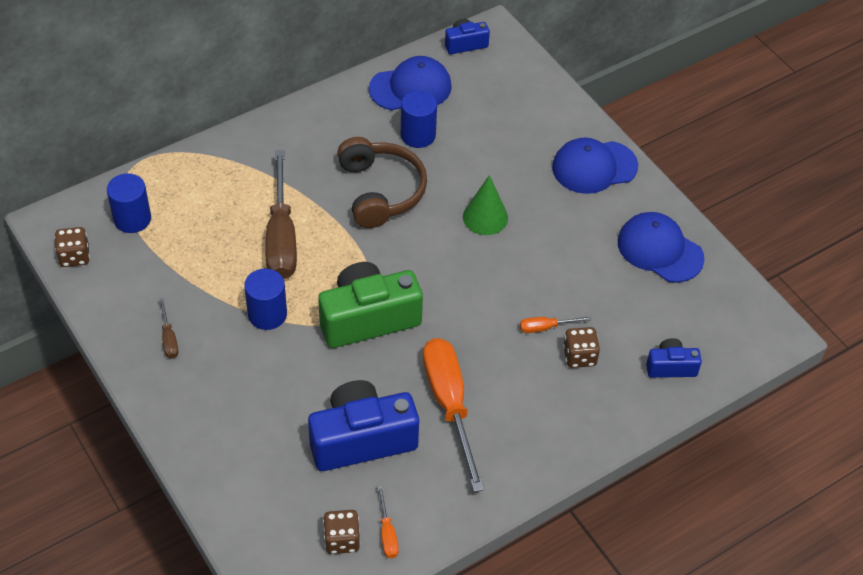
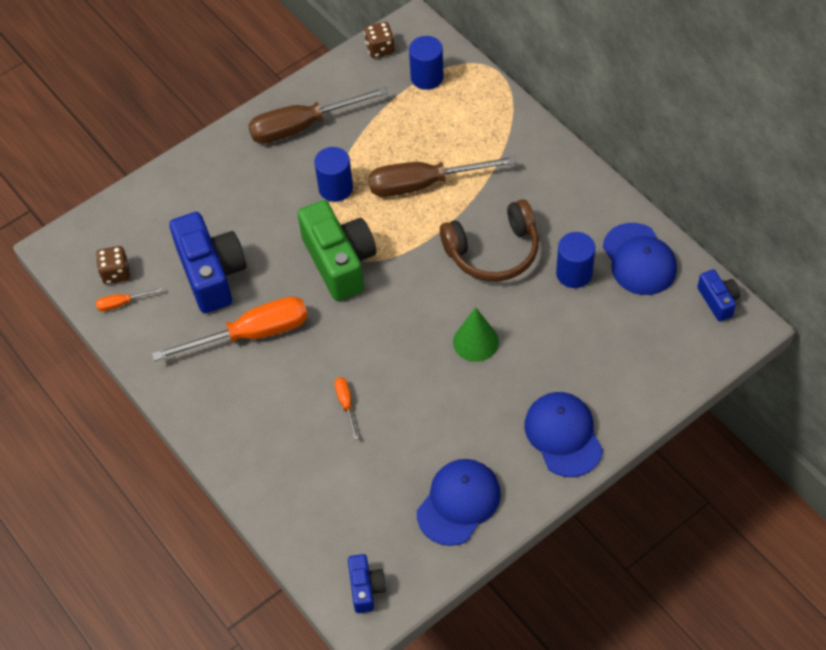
camera: 90 degrees right, 5 degrees up
brown screwdriver [159,298,178,358] -> brown screwdriver [248,87,388,144], size x2.31
brown dice [563,327,600,368] -> none
blue camera [646,338,702,378] -> blue camera moved to [348,554,386,613]

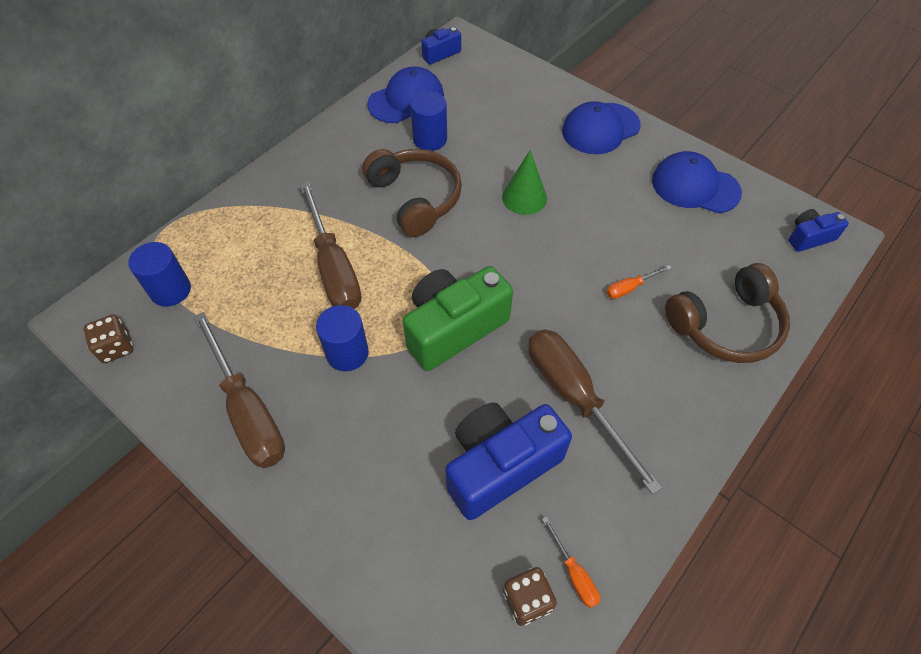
camera: 105 degrees left, 0 degrees up
orange screwdriver [152,296,308,361] -> brown screwdriver [528,329,663,495]
none -> brown headphones [665,263,790,363]

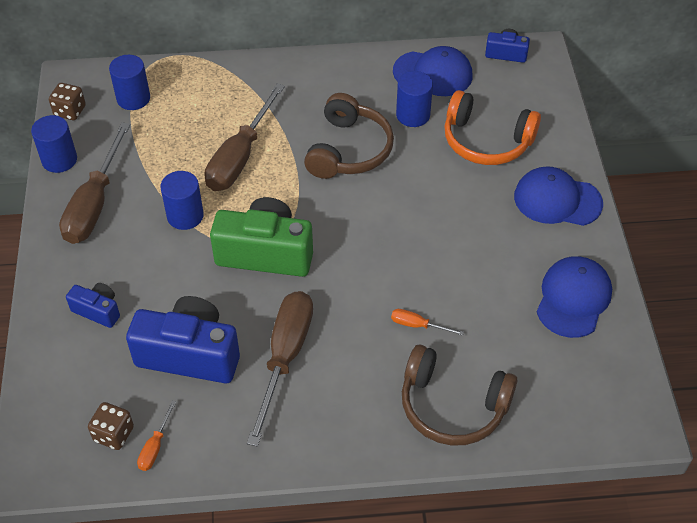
camera: 45 degrees right, 5 degrees down
green cone [502,150,547,215] -> none
blue cap [652,151,742,213] -> blue cap turned 45 degrees clockwise [537,256,612,338]
blue camera [788,209,849,252] -> blue camera moved to [66,283,120,328]
none -> blue cylinder [31,115,77,173]
none -> orange headphones [444,90,541,165]

